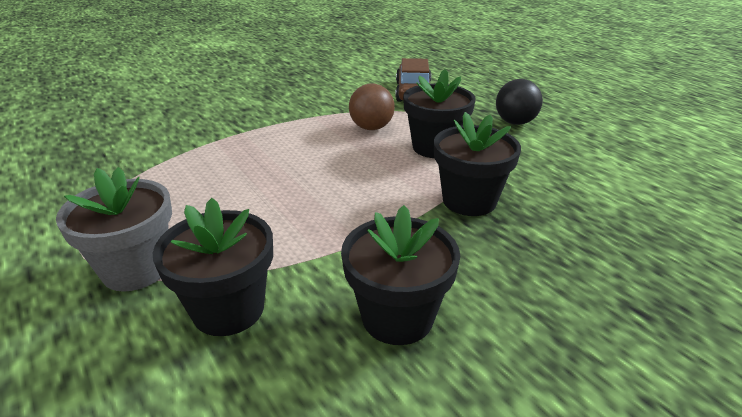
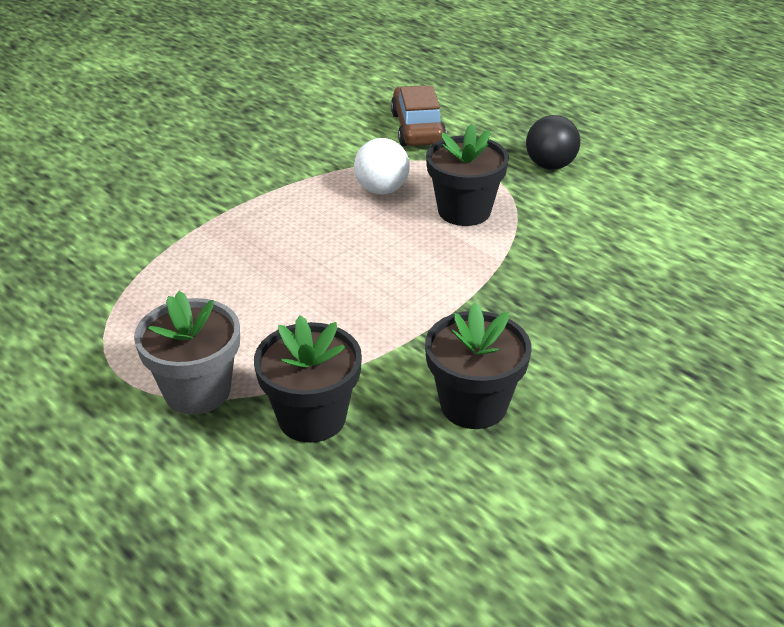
camera: 10 degrees left, 5 degrees up
brown ball [349,84,395,130] -> white ball [354,138,410,194]
black flower pot [434,112,521,216] -> none

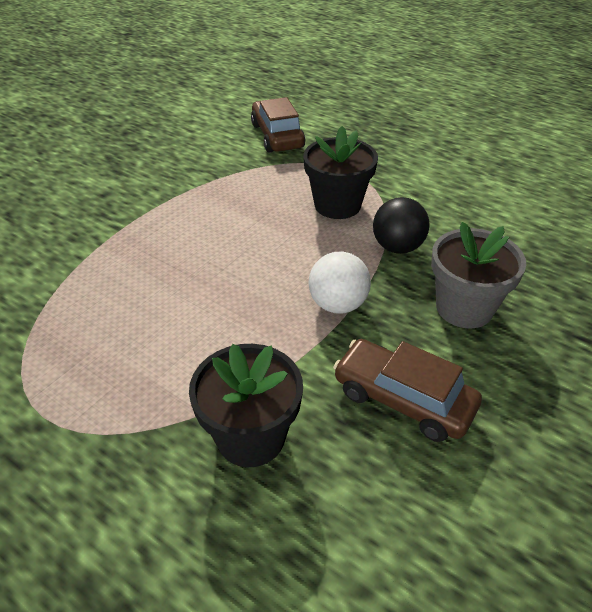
camera: 10 degrees left, 5 degrees up
grey flower pot [134,291,240,415] -> grey flower pot moved to [431,222,526,328]
white ball [354,138,410,194] -> white ball moved to [309,251,371,314]
black flower pot [425,302,531,429] -> brown car [333,339,482,442]
black ball [526,115,580,170] -> black ball moved to [373,197,430,254]

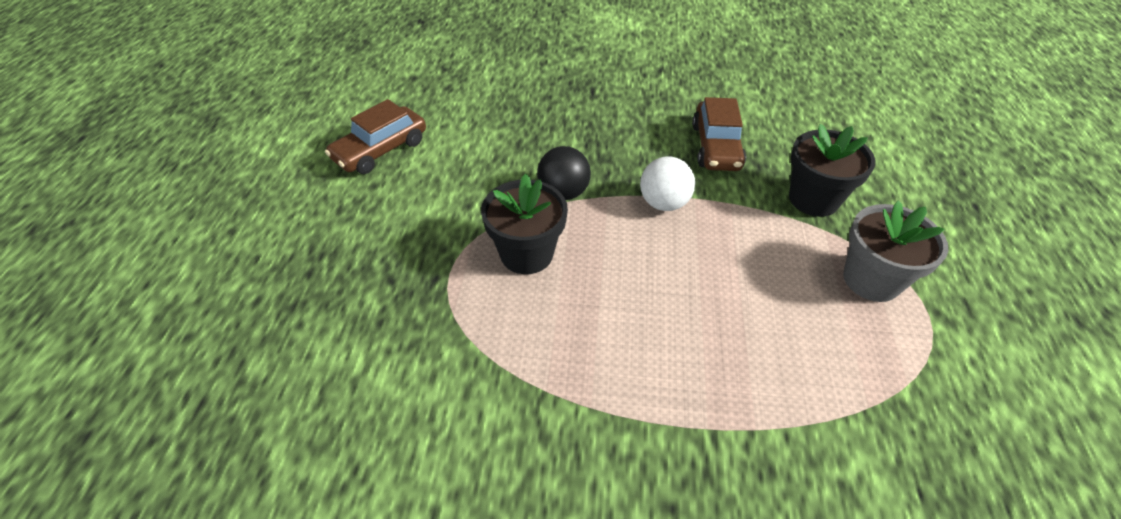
camera: 120 degrees left, 5 degrees up
brown car [251,97,305,152] -> brown car moved to [325,99,426,174]
grey flower pot [431,222,526,328] -> grey flower pot moved to [843,201,948,302]

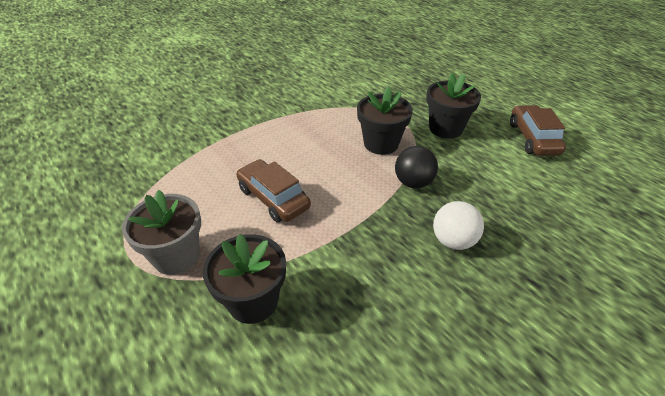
camera: 135 degrees right, 5 degrees down
white ball [640,156,695,211] -> white ball moved to [433,201,484,250]
brown car [692,97,746,171] -> brown car moved to [236,159,311,222]
none -> black flower pot [426,72,481,139]

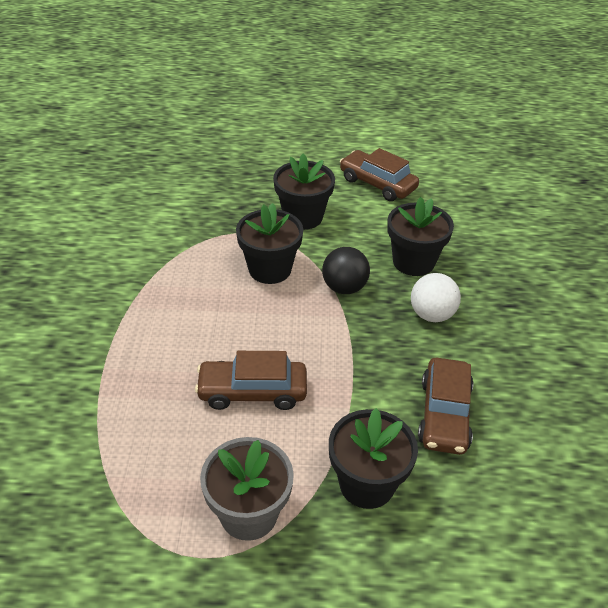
camera: 50 degrees left, 0 degrees up
none -> black flower pot [387,197,454,276]
none -> brown car [418,358,473,455]

